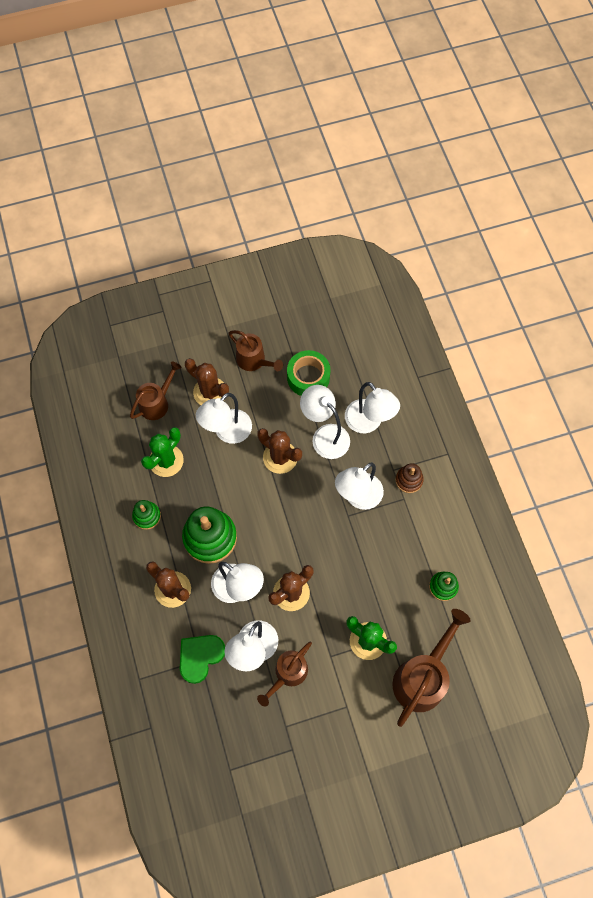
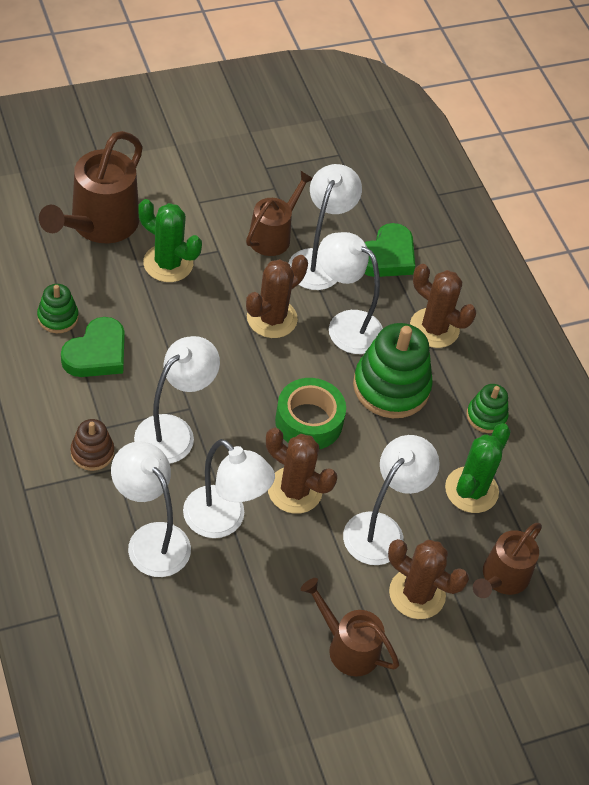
camera: 170 degrees right, 15 degrees down
green tape [287,350,330,396] -> green tape moved to [275,378,346,449]
none -> green heart [61,317,125,377]

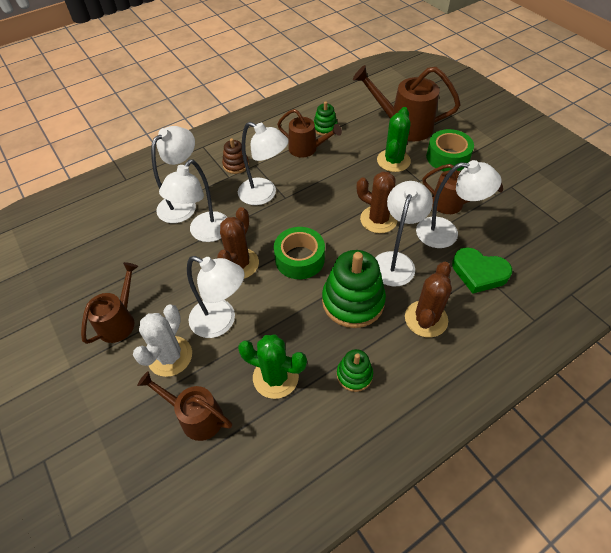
camera: 85 degrees right, 0 degrees up
green heart [61,317,125,377] -> brown watering can [277,109,342,158]
brown cactus [388,539,469,619] -> white cactus [133,304,192,377]
none -> green tape [426,129,474,171]

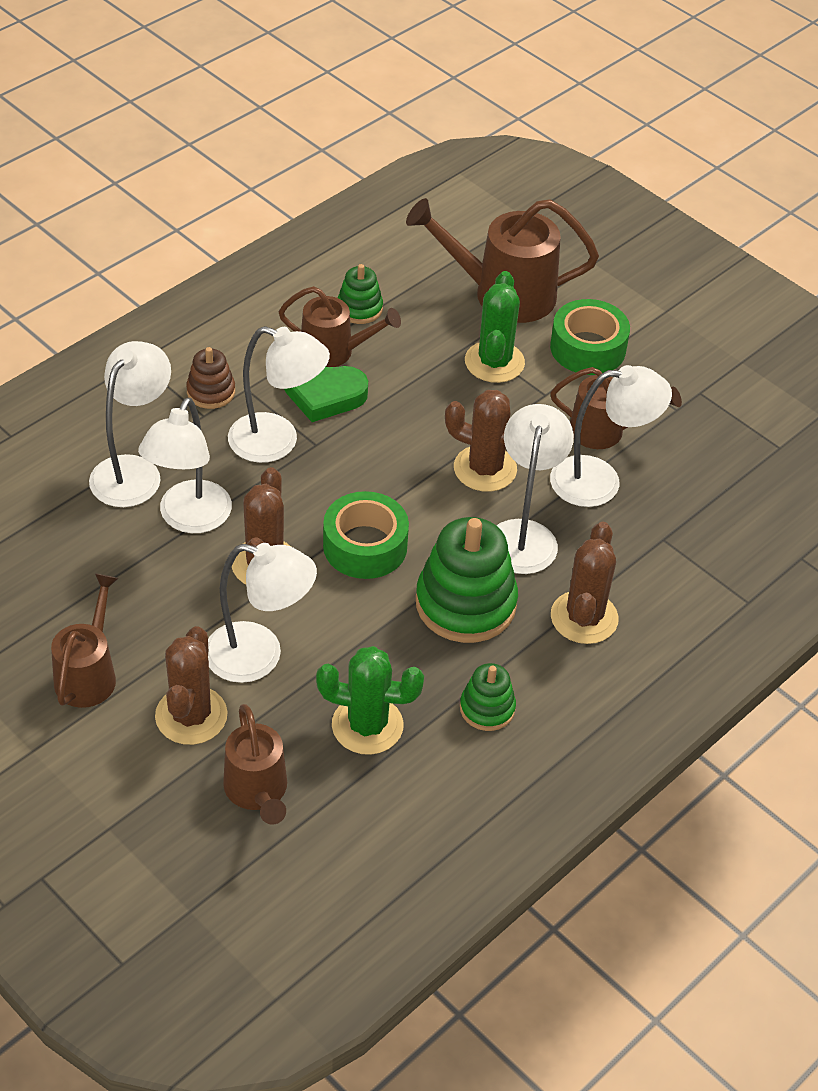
camera: 15 degrees left, 5 degrees down
white cactus [133,304,192,377] -> brown cactus [155,626,228,745]
brown watering can [137,371,232,441] -> brown watering can turned 120 degrees counterclockwise [223,704,287,825]
green heart [452,247,512,294] -> green heart moved to [284,366,368,422]

